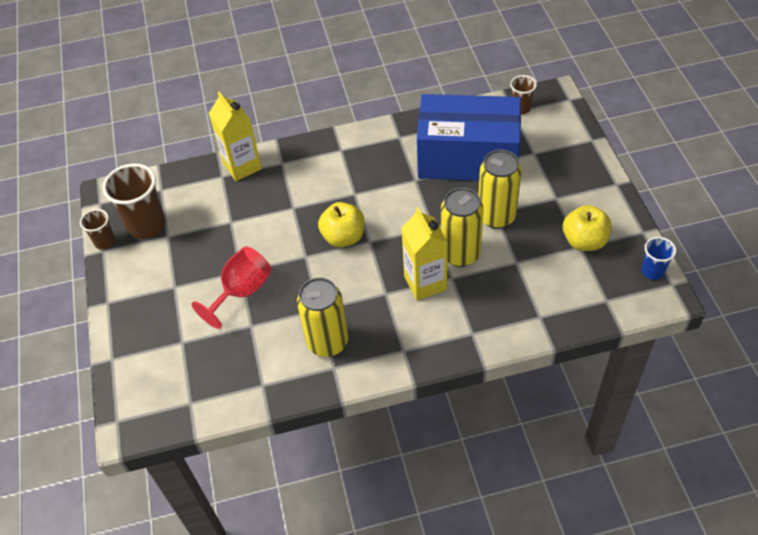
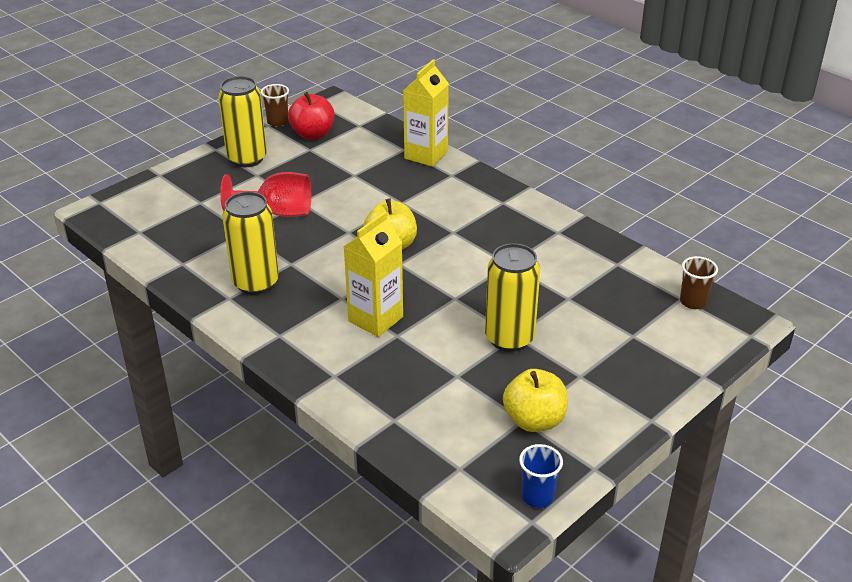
camera: 55 degrees right, 15 degrees down
brown cup [102,163,166,239] -> red apple [288,92,334,140]
blue box [417,94,521,181] -> none
yellow can [441,187,483,267] -> yellow can moved to [218,76,267,167]

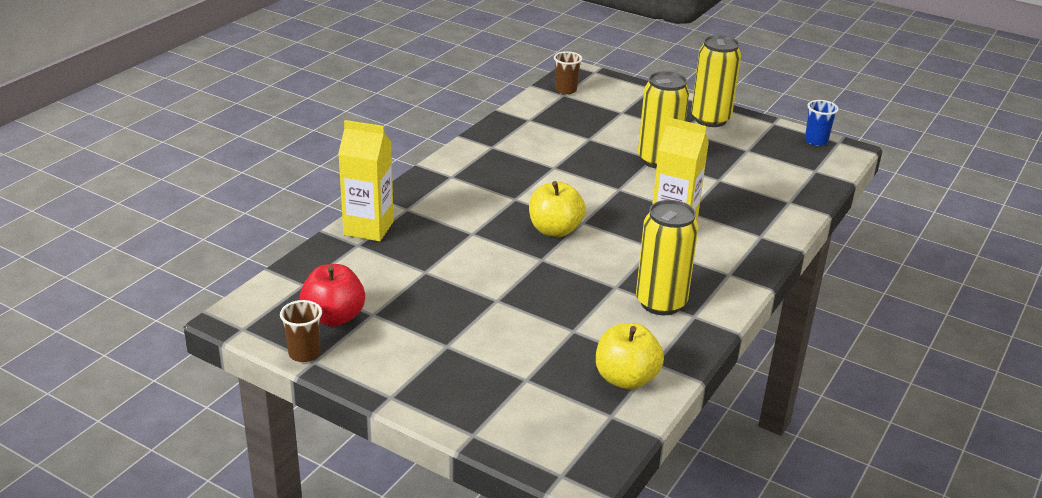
camera: 105 degrees left, 5 degrees down
yellow can [218,76,267,167] -> yellow can moved to [691,35,741,127]
red goblet [220,172,311,217] -> none
yellow apple [503,369,568,432] -> yellow apple moved to [596,323,664,390]

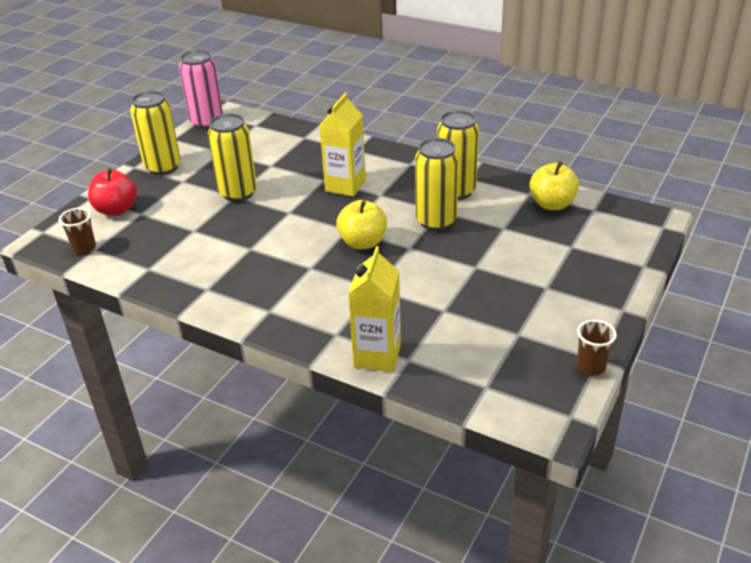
camera: 90 degrees left, 5 degrees up
red apple [300,264,365,327] -> red apple moved to [88,168,137,216]
blue cup [805,100,839,146] -> pink can [179,50,223,129]
none -> yellow can [415,138,459,231]

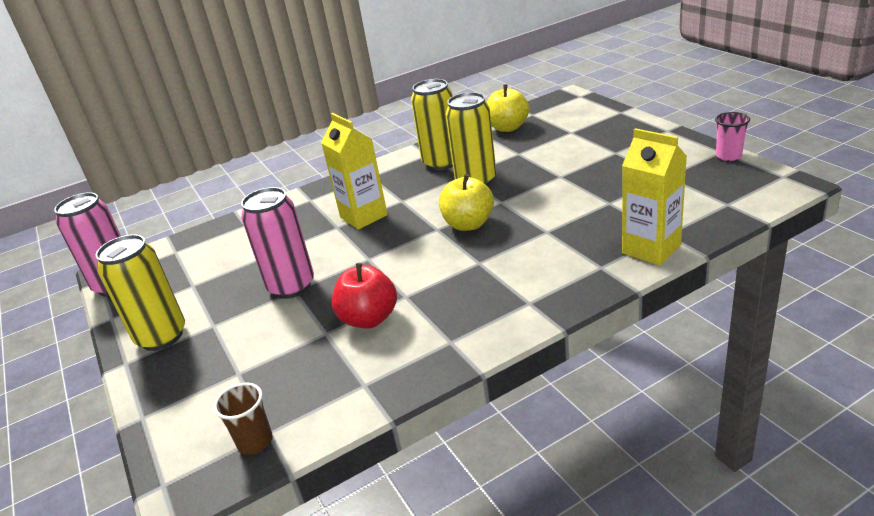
camera: 55 degrees left, 5 degrees down
red apple [88,168,137,216] -> red apple moved to [332,263,397,329]
yellow can [208,113,257,202] -> pink can [241,187,314,299]
brown cup [577,320,617,376] -> pink cup [715,112,750,161]

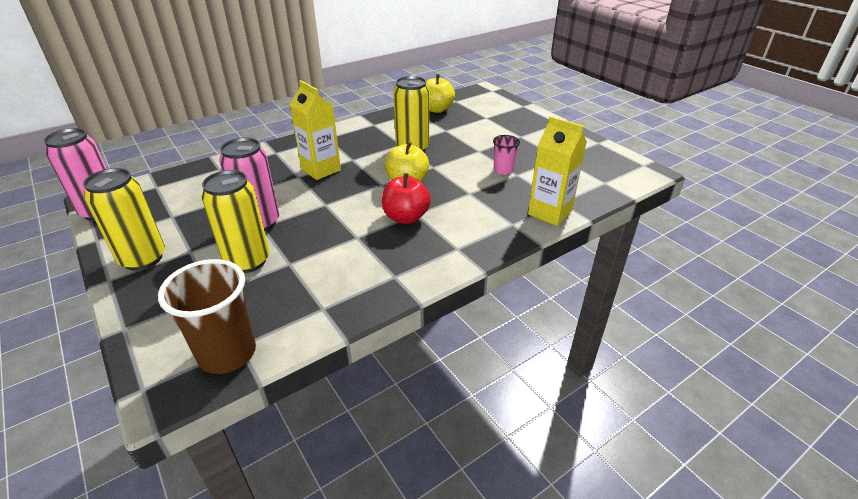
camera: 10 degrees left, 5 degrees up
brown cup [213,383,273,455] -> brown cup [158,259,256,374], size x1.83
red apple [332,263,397,329] -> red apple moved to [382,173,431,224]
yellow can [411,79,453,171] -> yellow can moved to [202,170,270,273]
pink cup [715,112,750,161] -> pink cup moved to [493,135,520,175]

